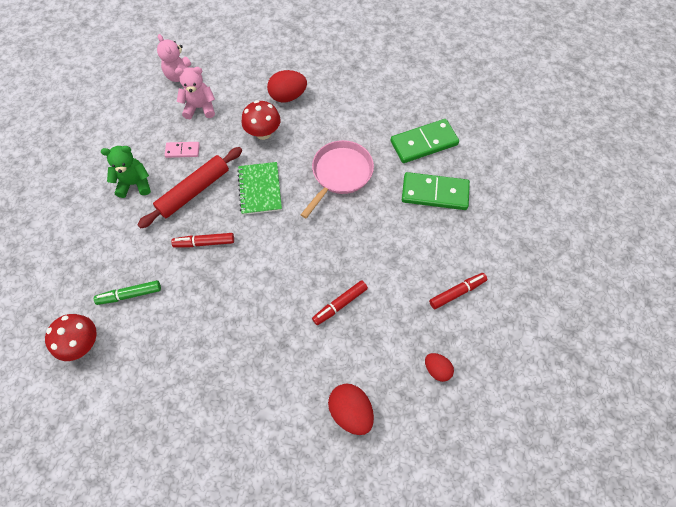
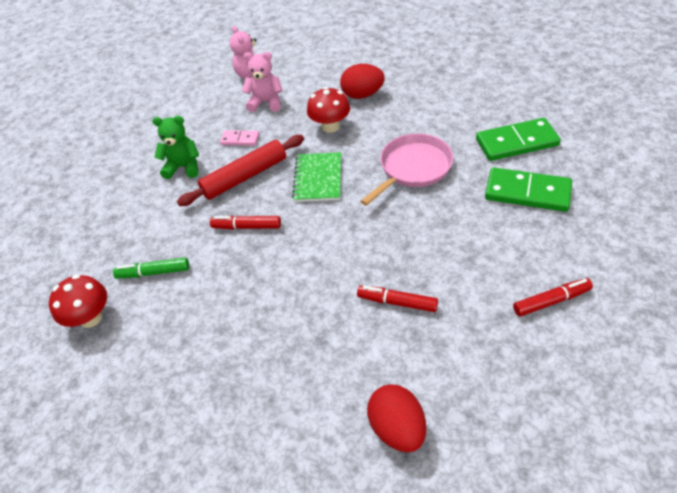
camera: 15 degrees right, 15 degrees down
red marker [312,280,368,325] -> red marker turned 45 degrees clockwise [357,285,438,312]
red egg [425,353,454,382] -> none

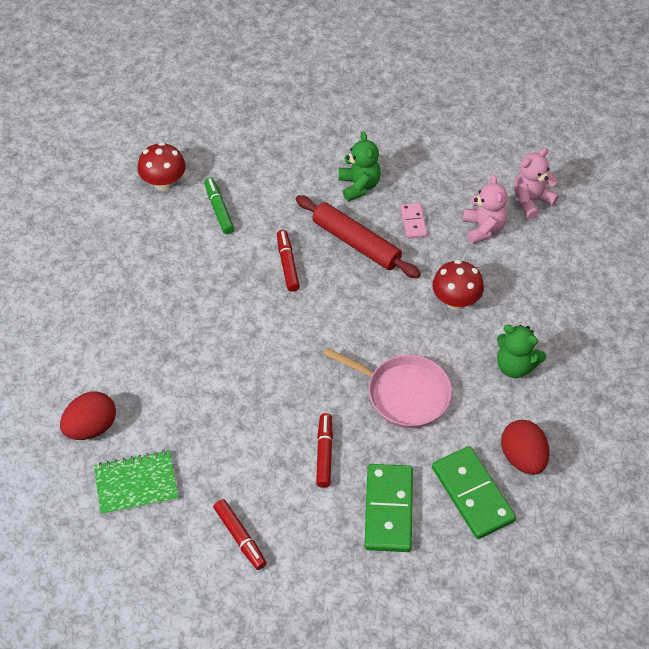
camera: 70 degrees right, 5 degrees up
green notebook [292,152,341,202] -> green notebook moved to [94,450,178,515]
red egg [340,64,385,99] -> red egg moved to [501,420,550,475]
red marker [357,285,438,312] -> red marker moved to [316,413,333,488]
none -> green teddy bear [497,325,546,378]

